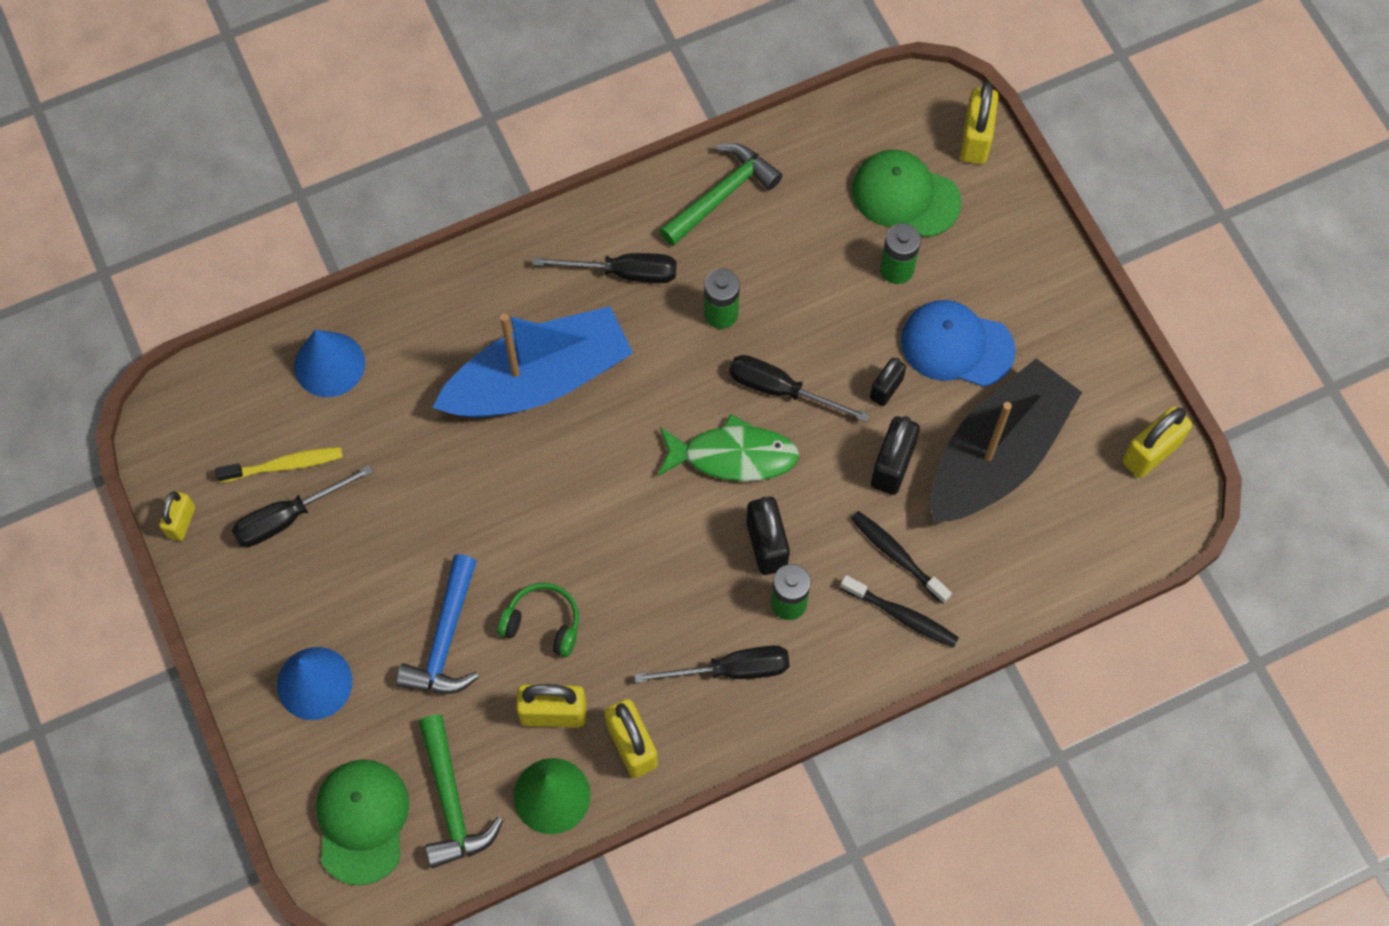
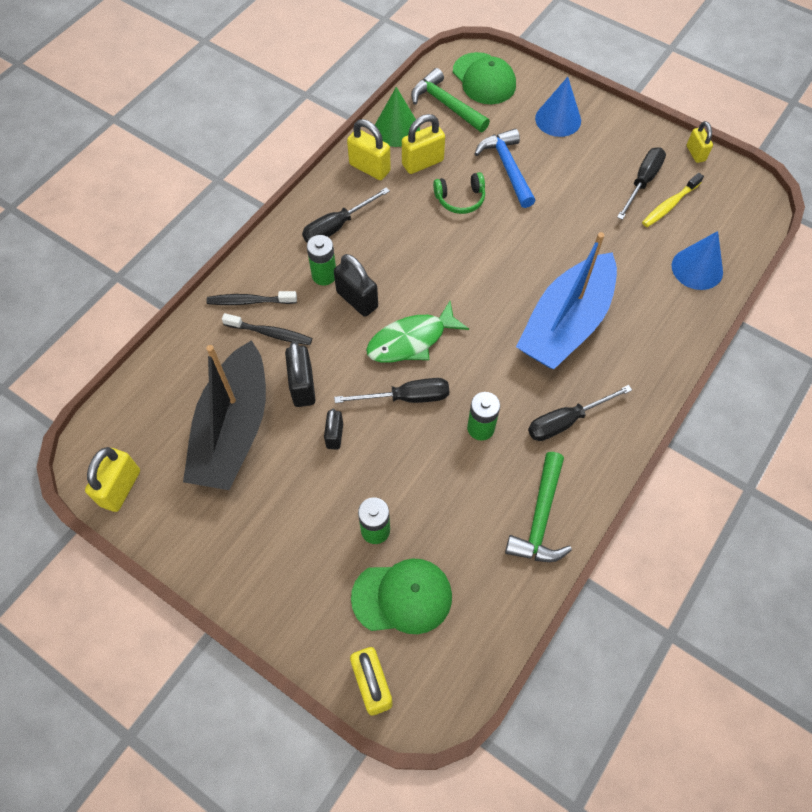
camera: 150 degrees right, 5 degrees down
blue cap [901,300,1016,387] -> none

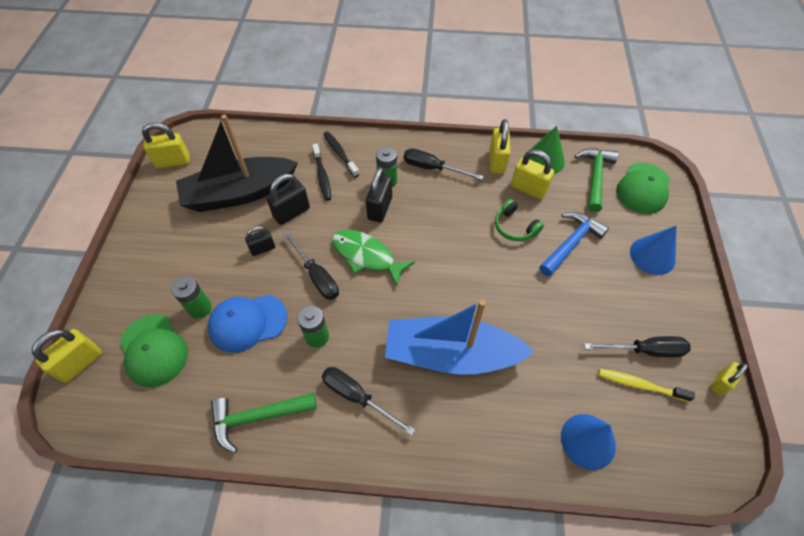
camera: 60 degrees right, 5 degrees down
none -> blue cap [208,295,287,353]

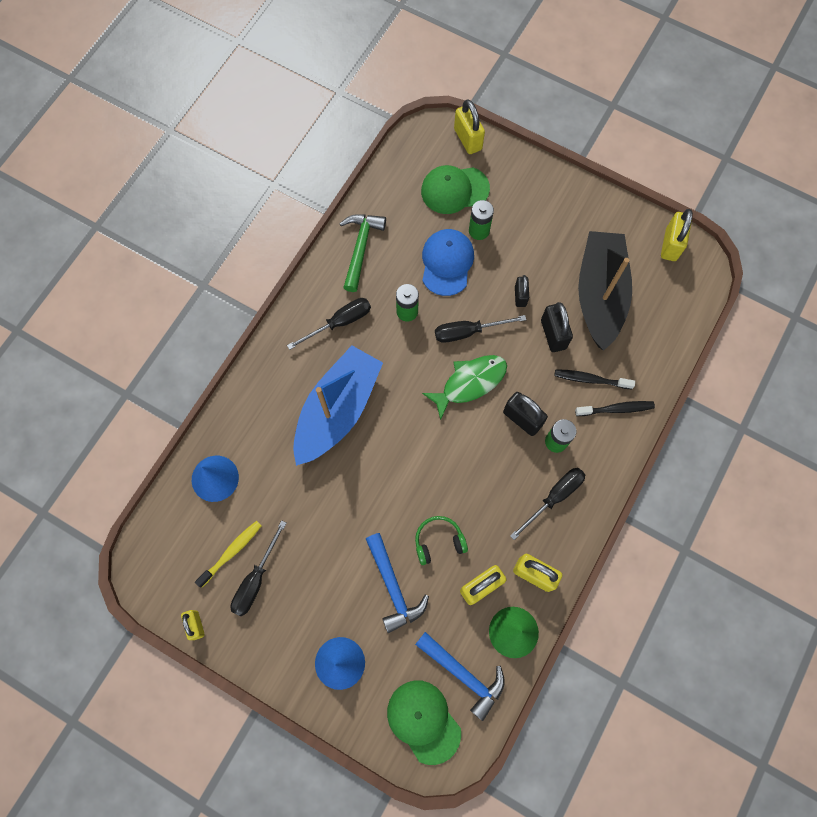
camera: 115 degrees right, 15 degrees up
green hammer [574,148,619,212] -> blue hammer [415,632,505,721]

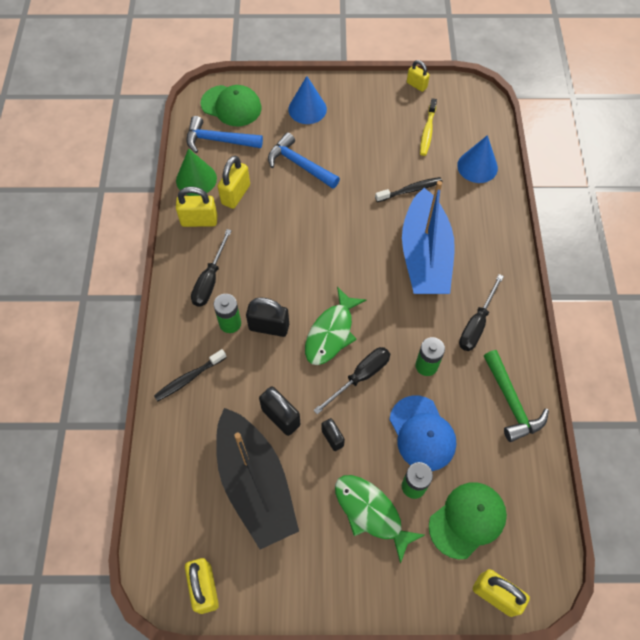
camera: 150 degrees right, 10 degrees down
black screwdriver [230,520,287,616] -> none
green headphones [415,516,468,565] -> none
black toothbrush [554,369,635,389] -> black toothbrush moved to [375,177,442,202]
none -> green fish [335,475,425,564]

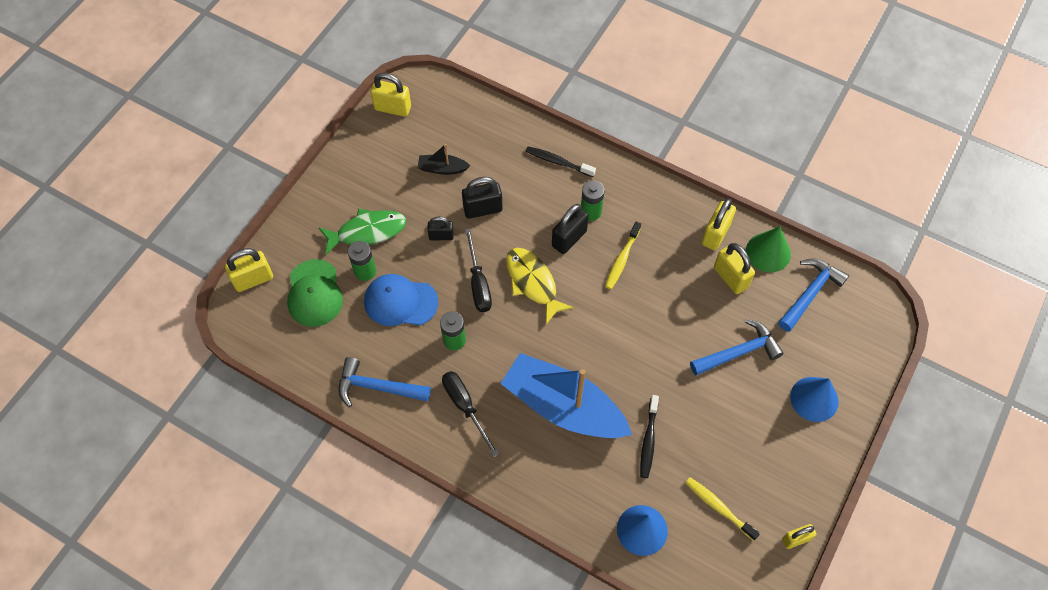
camera: 120 degrees right, 0 degrees up
black toothbrush [154,349,227,401] -> black toothbrush turned 60 degrees counterclockwise [526,146,596,177]
black screwdriver [191,229,232,307] -> none
green cap [201,85,262,126] -> none
black boat [216,408,299,549] -> black boat [417,144,470,175], size x0.43
green fish [305,287,366,365] -> yellow fish [506,248,574,324]
green hammer [484,350,549,442] -> blue hammer [339,357,431,407]
none -> yellow toothbrush [605,222,641,289]

